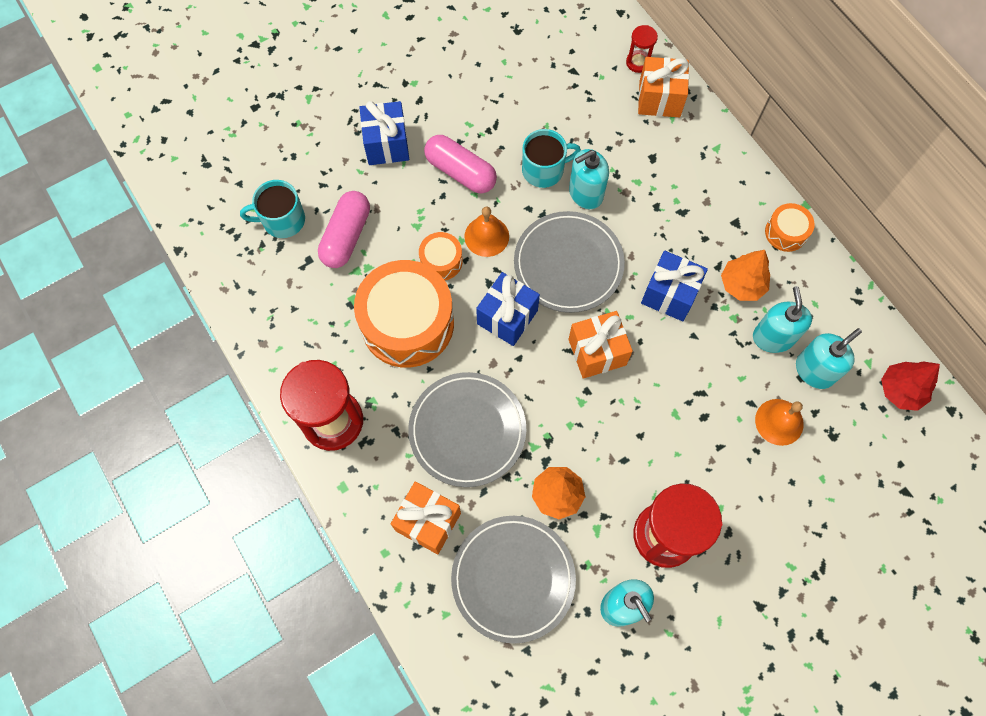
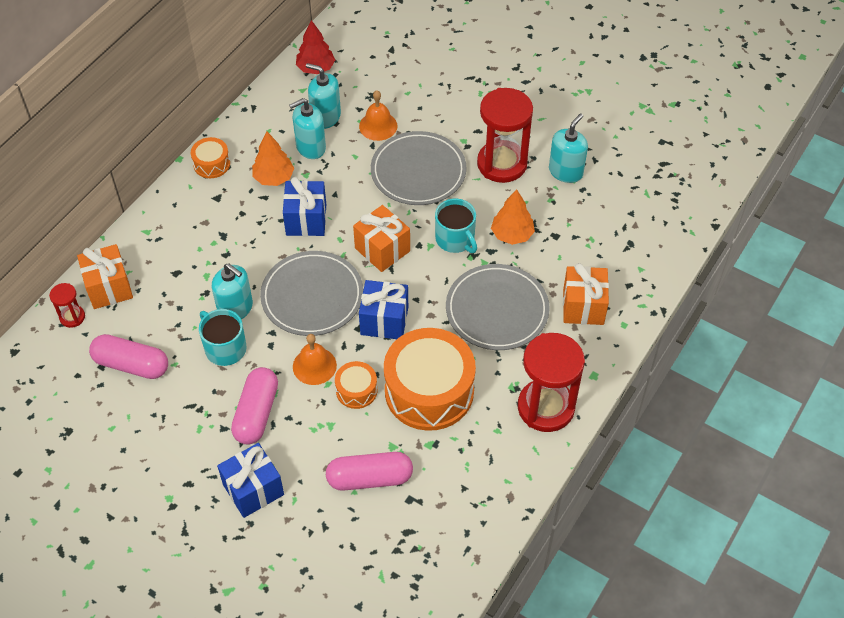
camera: 115 degrees left, 15 degrees down
turquoise mug [240,180,305,238] -> turquoise mug moved to [435,199,477,253]
grey plate [451,516,576,644] -> grey plate moved to [371,131,466,205]
none -> pink capsule [89,334,168,379]

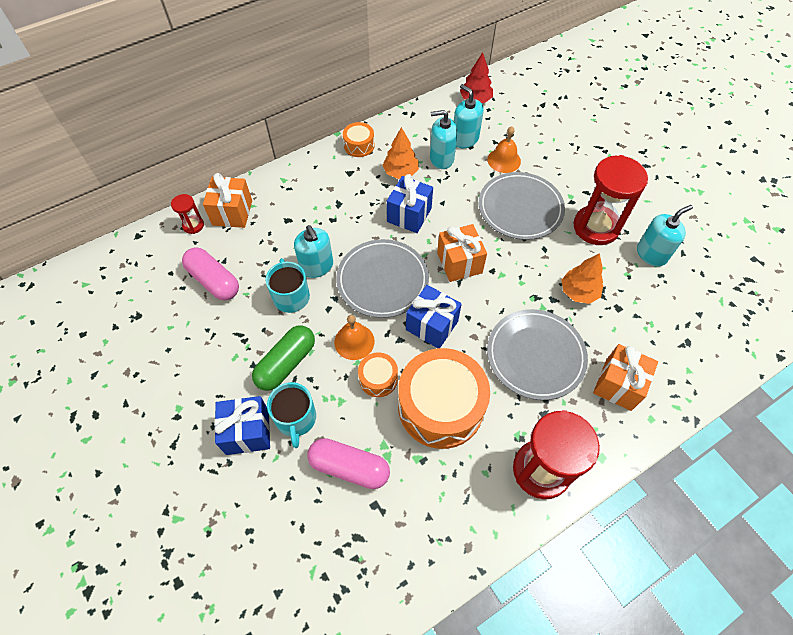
camera: 25 degrees right, 5 degrees up
pink capsule [231,367,278,445] -> green capsule [252,326,315,391]
turquoise mug [435,199,477,253] -> turquoise mug moved to [267,382,316,448]

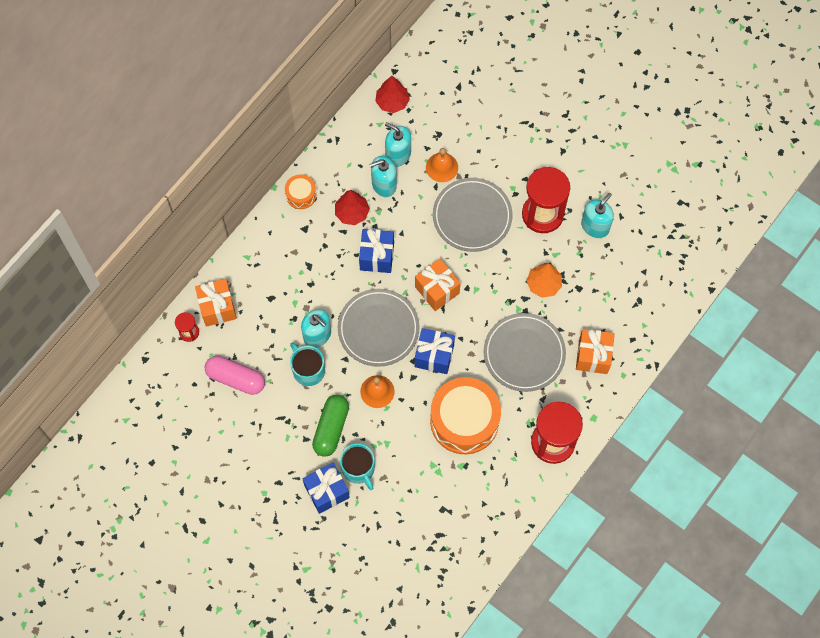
camera: 20 degrees left, 10 degrees up
pink capsule [307,438,390,489] -> none
orange drum [358,353,398,397] -> none
orange tree [383,127,419,179] -> red tree [335,190,370,225]

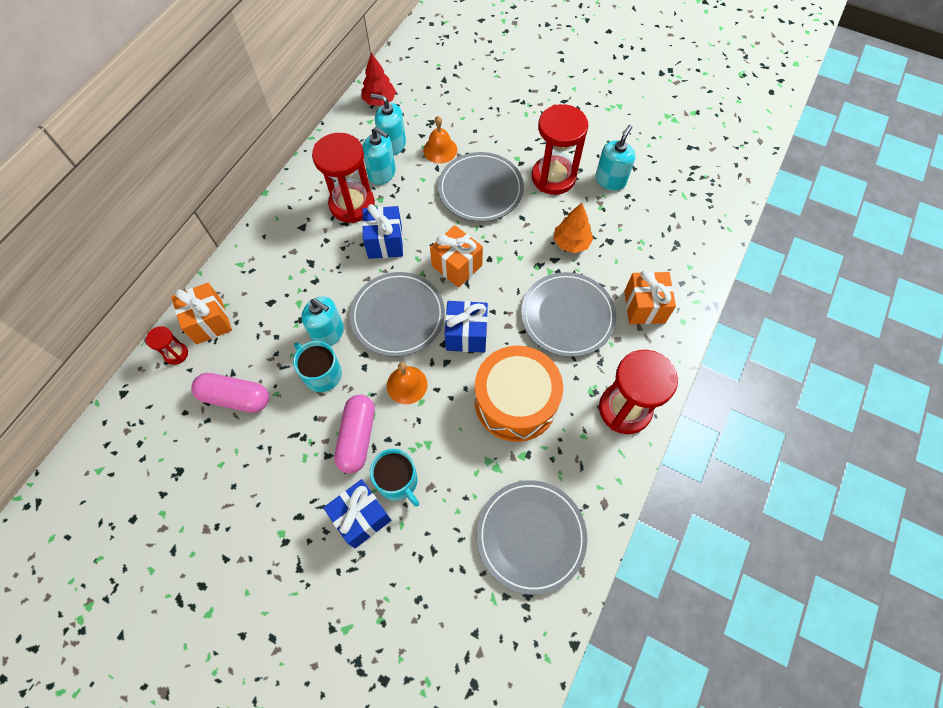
camera: 10 degrees left, 5 degrees down
orange drum [285,175,316,209] -> none
green capsule [312,395,349,457] -> pink capsule [334,395,375,474]
red tree [335,190,370,225] -> red hourglass [312,133,375,223]
turquoise soap dispenser [369,156,397,197] -> turquoise soap dispenser turned 120 degrees counterclockwise [362,127,396,185]
none -> grey plate [477,480,587,595]

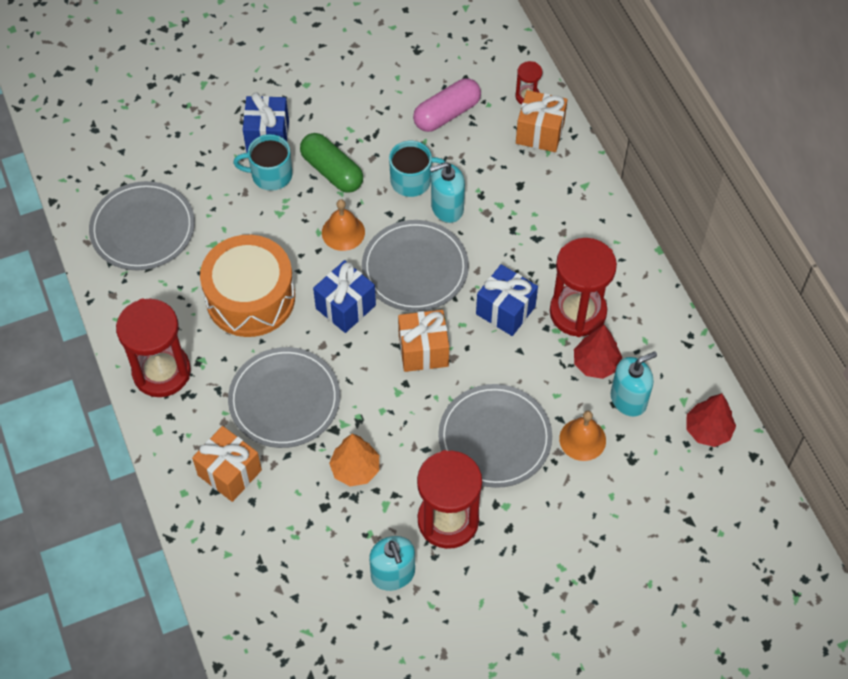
camera: 130 degrees right, 5 degrees down
pink capsule [334,395,375,474] -> green capsule [300,133,363,193]
turquoise soap dispenser [362,127,396,185] -> red tree [574,325,622,379]

